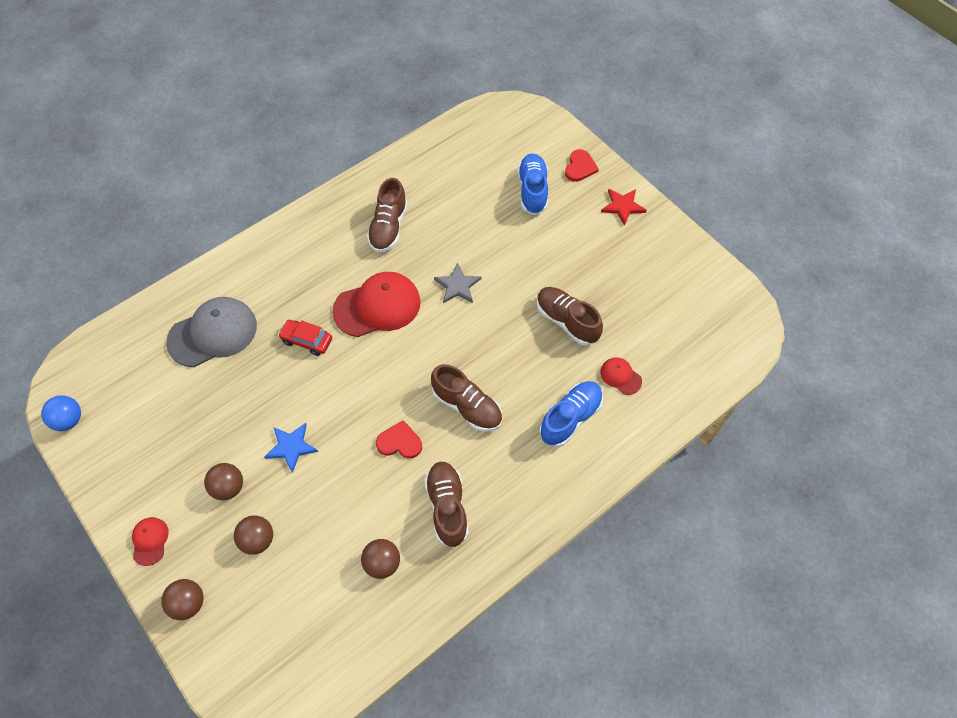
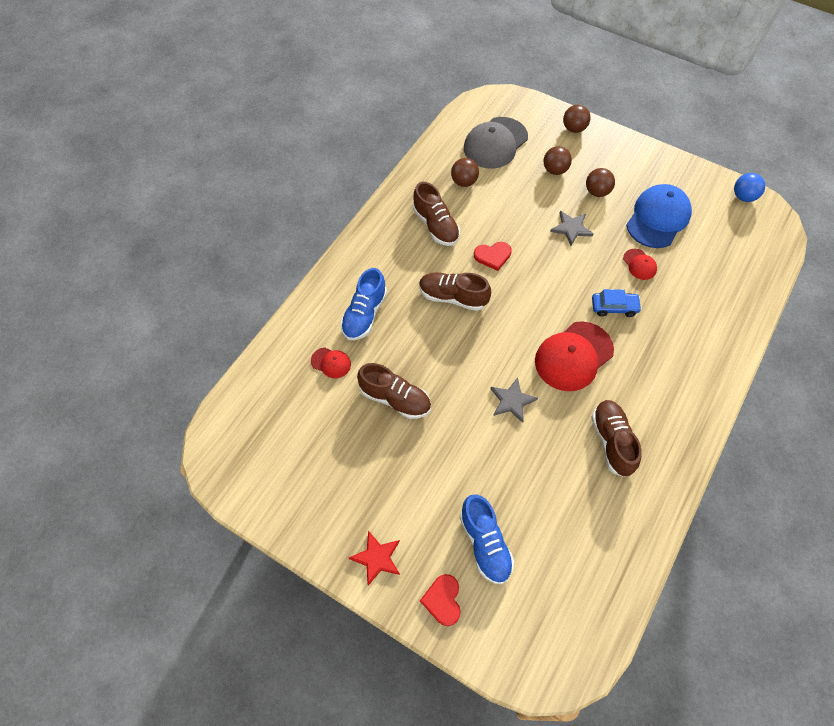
camera: 160 degrees right, 0 degrees up
red cap [132,517,169,566] -> red cap moved to [623,249,657,280]
grey cap [166,297,257,367] -> grey cap moved to [464,117,528,169]
blue star [264,423,318,473] -> grey star [550,211,593,246]
red car [278,320,332,356] -> blue car [592,289,642,317]
none -> blue cap [626,184,692,248]

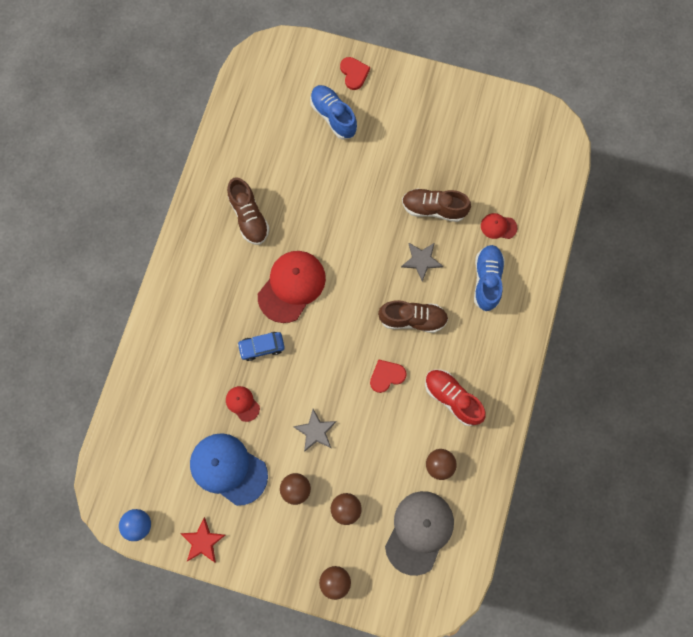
camera: 165 degrees right, 15 degrees up
red star [349,531,400,586] -> red star moved to [180,517,225,562]
brown shoe [413,182,460,246] -> red shoe [425,369,486,426]
grey star [490,377,538,423] -> grey star moved to [401,243,443,281]
blue cap [626,184,692,248] -> blue cap turned 105 degrees clockwise [190,433,268,506]

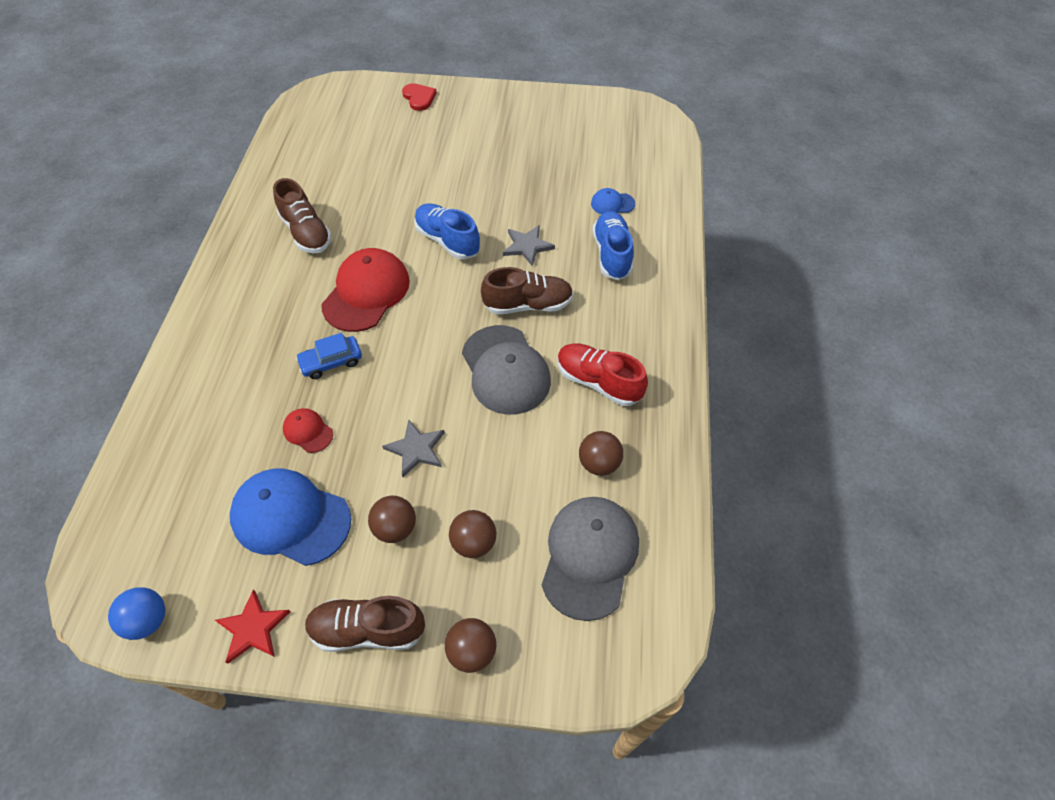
camera: 10 degrees left, 20 degrees down
blue shoe [310,85,357,139] -> blue shoe moved to [414,203,480,260]
red heart [370,359,407,393] -> grey cap [462,325,551,415]
brown shoe [402,188,471,222] -> brown shoe moved to [305,596,425,652]
red cap [481,213,517,239] -> blue cap [591,188,635,214]

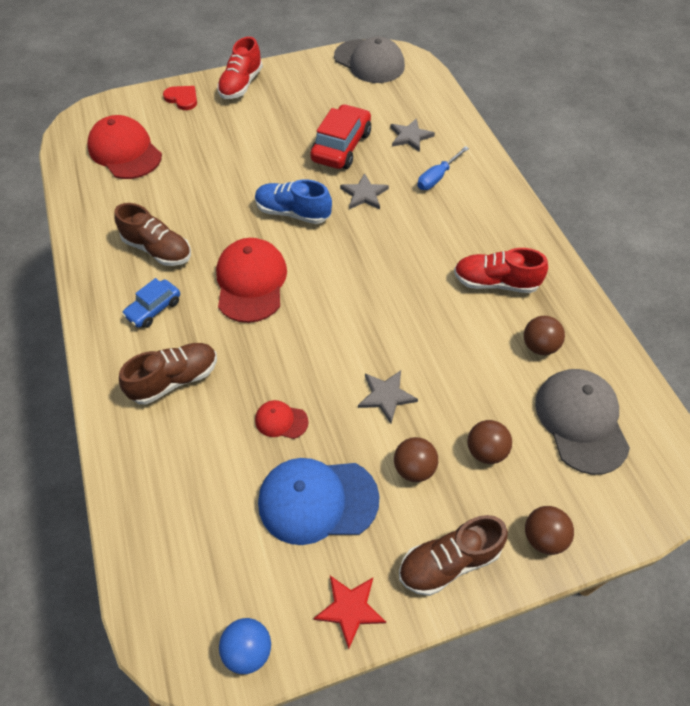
camera: 25 degrees left, 0 degrees up
blue car [296,333,362,379] -> blue car moved to [122,278,180,328]
grey cap [462,325,551,415] -> grey cap moved to [334,37,405,83]
brown shoe [481,267,573,315] -> brown shoe moved to [119,343,217,404]
blue cap [591,188,635,214] -> grey star [390,118,435,152]
blue shoe [592,211,634,280] -> blue screwdriver [417,146,469,190]
none -> red cap [87,115,162,179]
none -> red shoe [217,37,263,99]
none -> red car [310,104,371,169]

